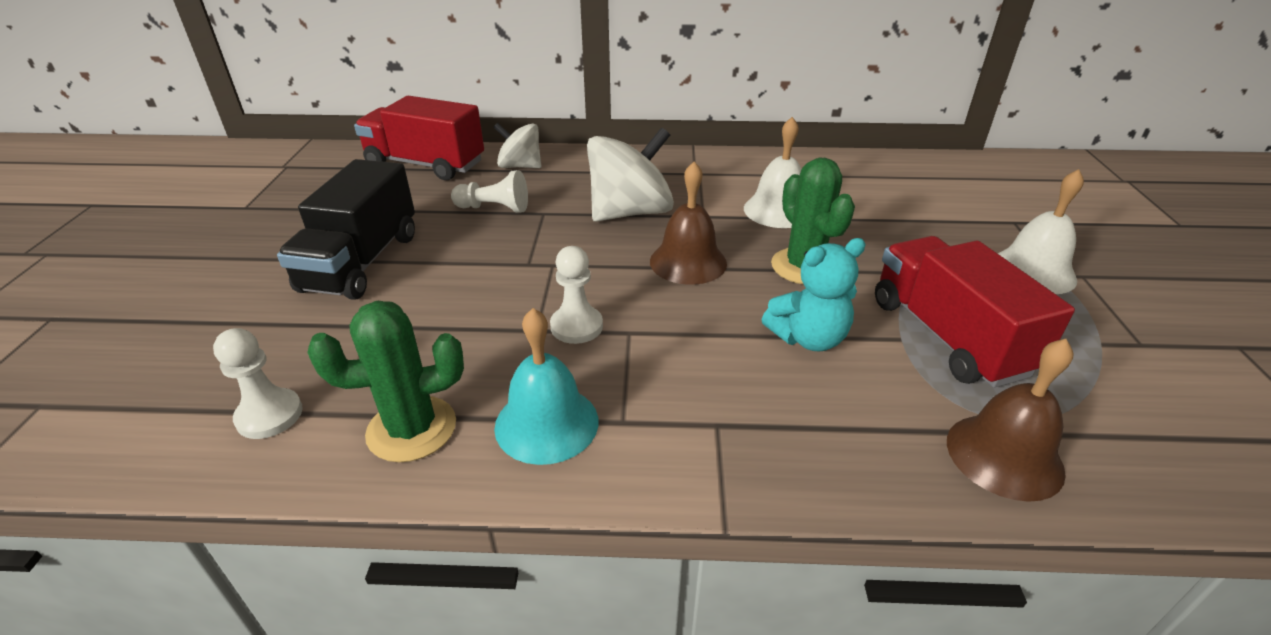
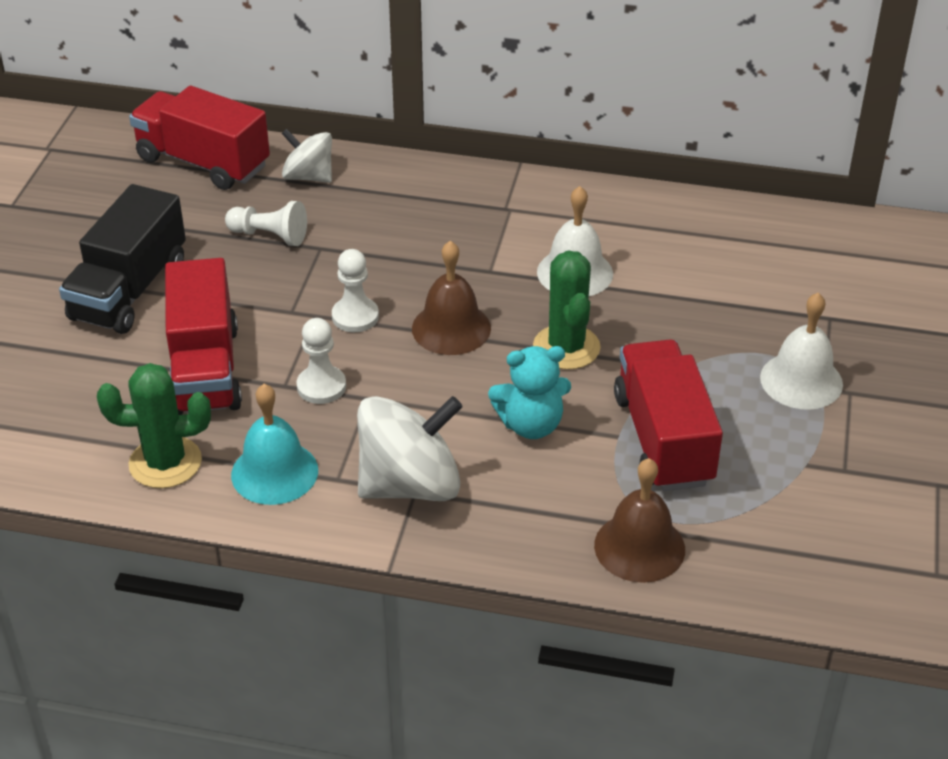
camera: 10 degrees right, 5 degrees up
white pawn [213,328,303,439] -> white pawn moved to [332,249,379,332]
white spinning top [587,127,674,222] -> white spinning top moved to [357,396,463,501]
none -> red truck [165,258,242,415]

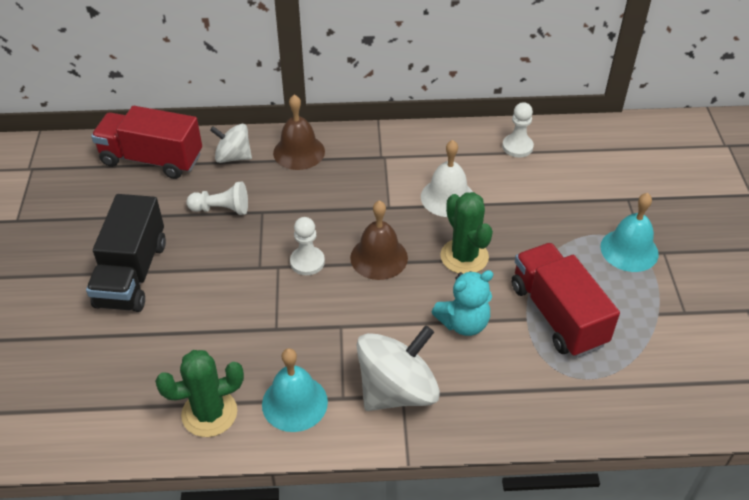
camera: 15 degrees left, 5 degrees up
red truck [165,258,242,415] -> none
white pawn [297,318,346,404] -> white pawn moved to [502,102,534,157]
brown bell [594,458,685,583] -> brown bell moved to [273,95,325,170]
white bell [760,293,843,410] -> turquoise bell [600,193,659,272]

